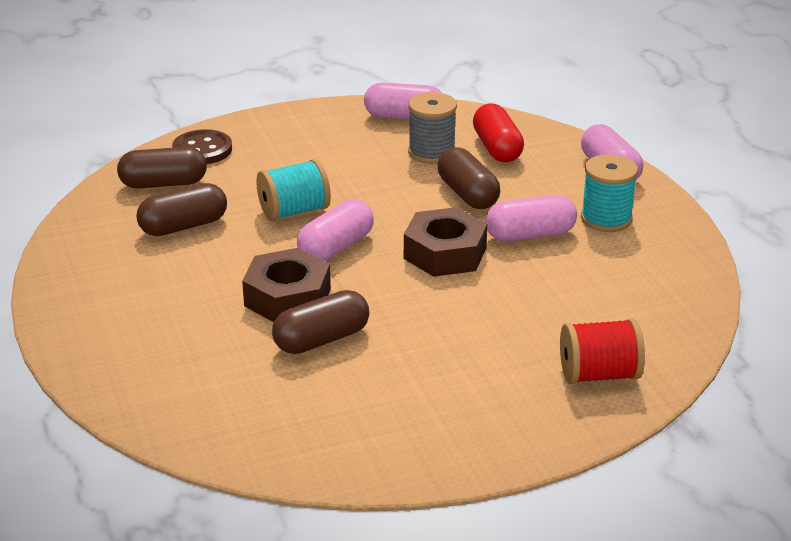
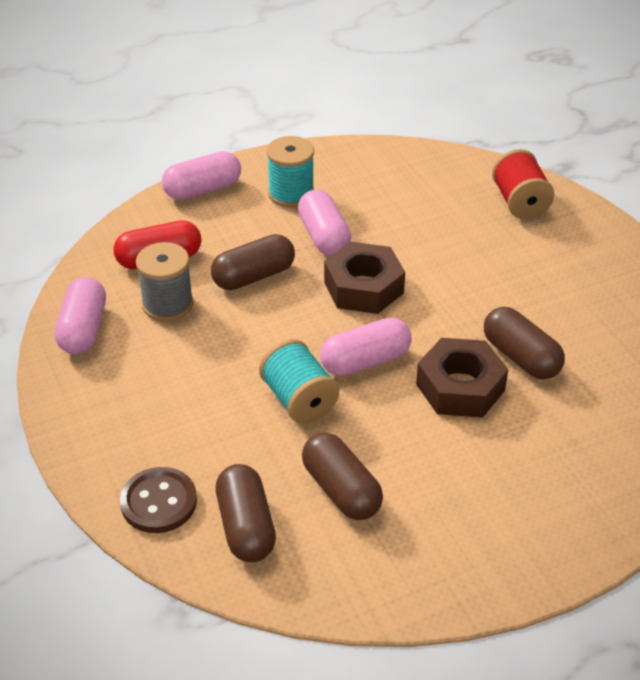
camera: 95 degrees left, 10 degrees up
pink capsule [297,199,374,261] -> pink capsule turned 60 degrees counterclockwise [320,317,412,376]

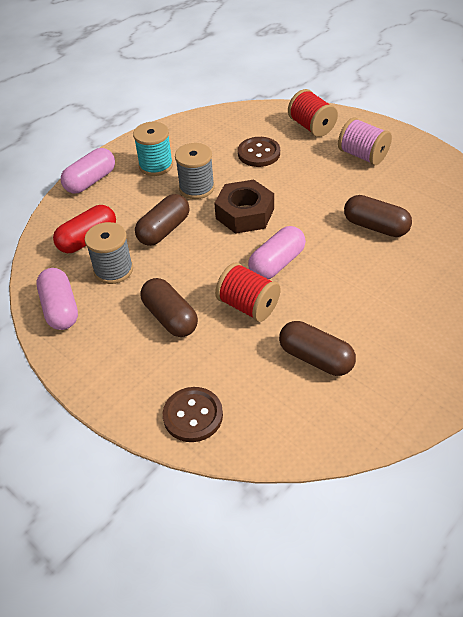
camera: 20 degrees left, 5 degrees up
brown capsule [216,464,276,563] -> brown capsule moved to [140,278,198,337]
turquoise spool [259,339,339,423] -> red spool [215,262,281,322]
pink capsule [298,189,351,256] -> grey spool [175,143,215,199]
brown nut [416,338,508,418] -> none
none -> brown button [238,137,280,167]
none -> pink spool [338,118,392,165]

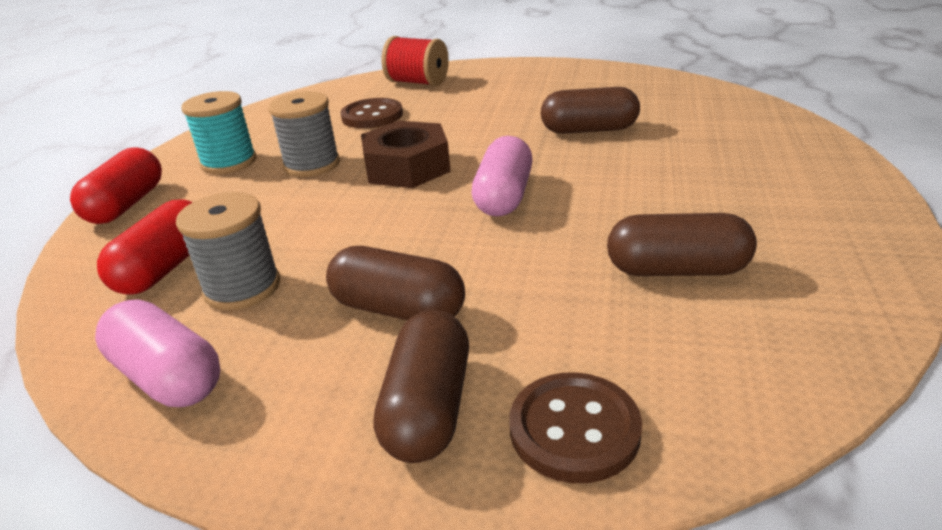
camera: 30 degrees left, 15 degrees down
pink capsule [61,148,115,193] -> red capsule [70,147,162,224]
brown capsule [135,194,189,246] -> brown capsule moved to [374,310,469,463]
red spool [215,262,281,322] -> none
pink spool [338,118,392,165] -> none

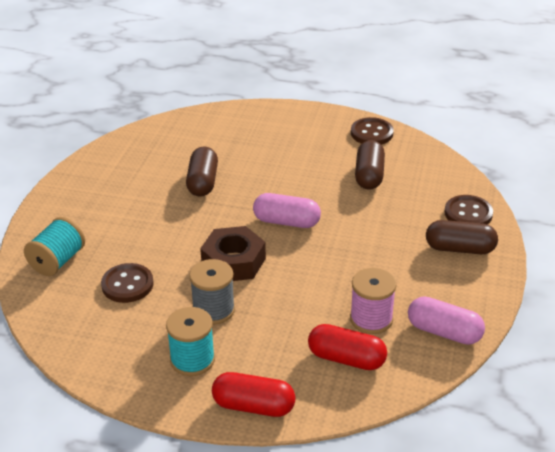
camera: 90 degrees left, 5 degrees up
pink capsule [95,299,221,407] -> pink capsule turned 75 degrees clockwise [408,296,485,345]
grey spool [176,192,280,310] -> pink spool [350,268,396,334]
brown capsule [326,246,465,320] -> none
red spool [382,36,449,86] -> turquoise spool [24,217,85,276]
none -> brown button [351,117,394,145]

